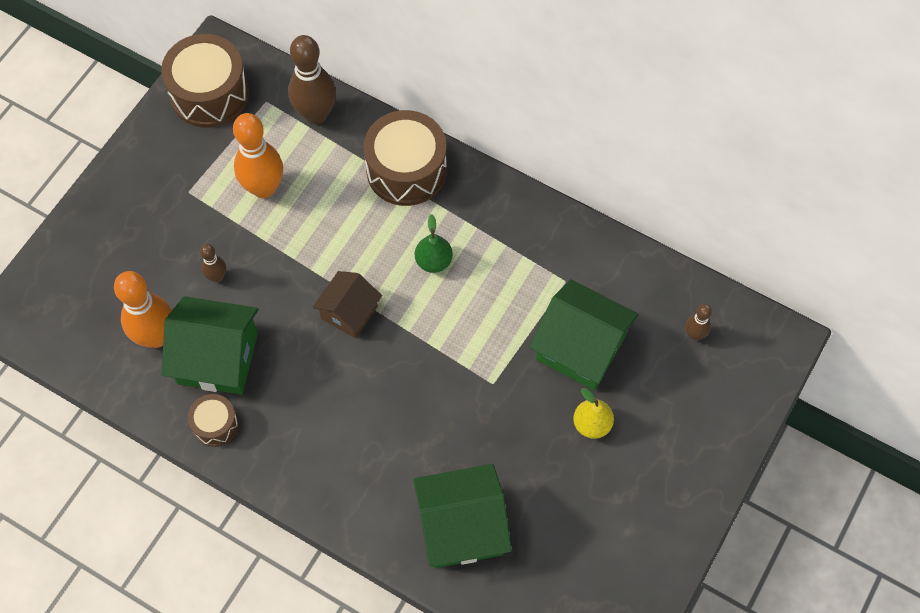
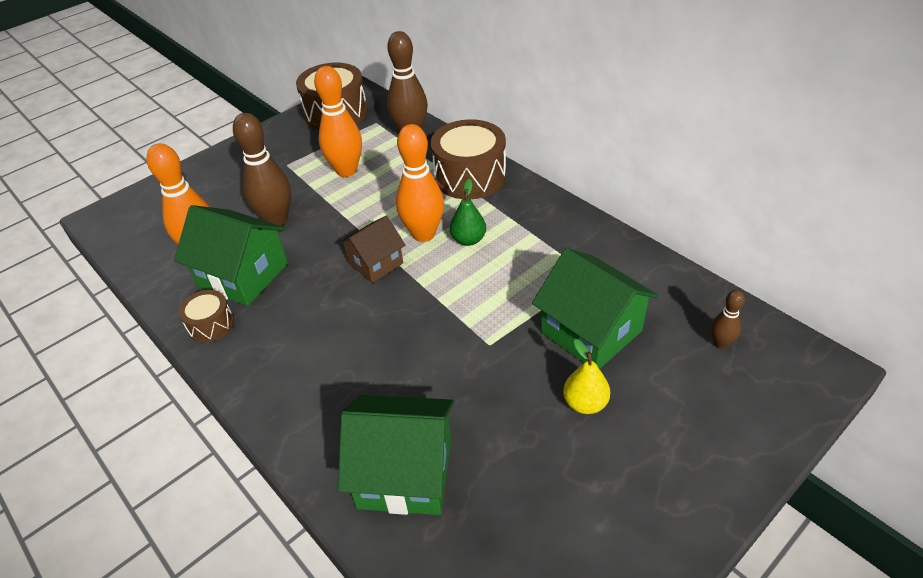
camera: 20 degrees right, 20 degrees down
brown bowling pin [200,244,226,282] -> brown bowling pin [233,113,291,226], size x2.01
none -> orange bowling pin [396,124,444,242]

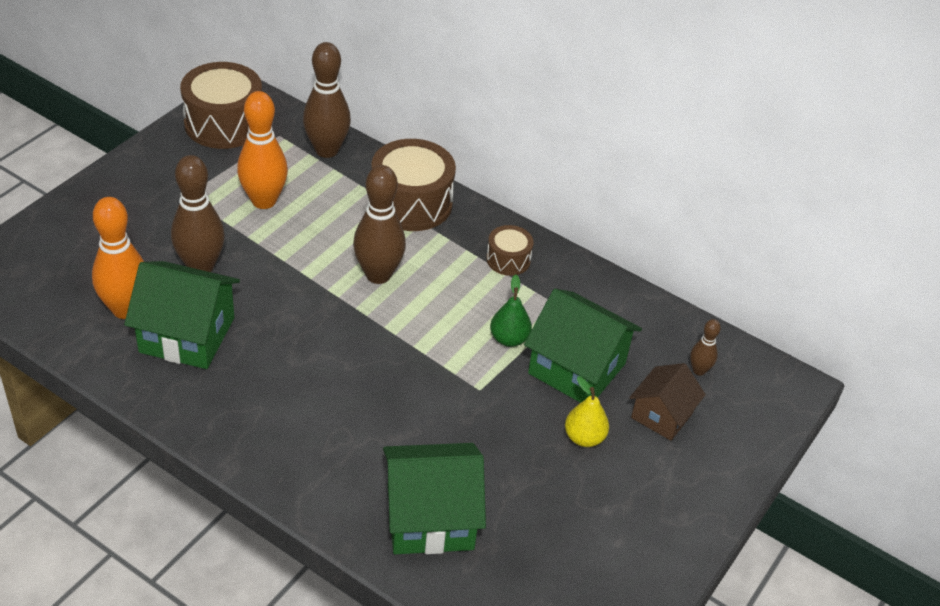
camera: 20 degrees left, 0 degrees up
brown drum [178,290,234,343] -> brown drum moved to [486,225,534,276]
brown house [339,216,405,283] -> brown house moved to [629,363,706,441]
orange bowling pin [396,124,444,242] -> brown bowling pin [353,165,406,284]
green pear [450,179,486,246] -> green pear moved to [490,275,532,347]

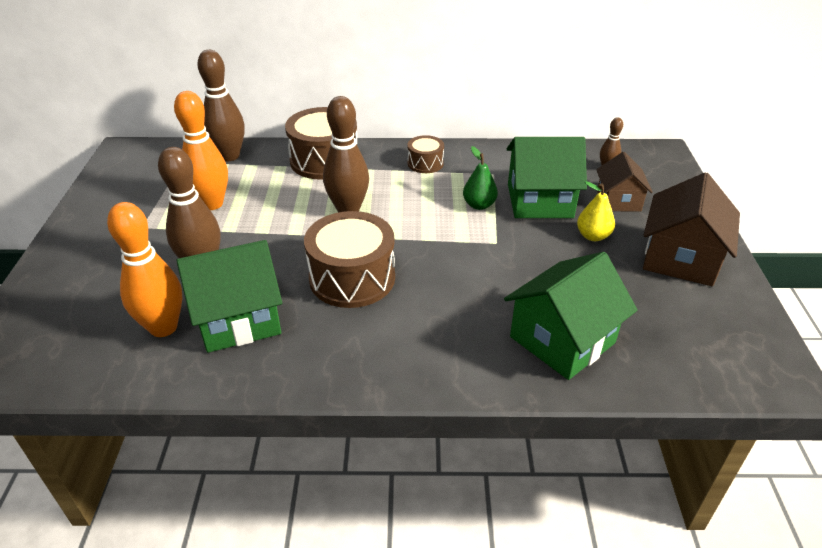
camera: 30 degrees left, 5 degrees down
brown drum [180,62,262,149] -> brown drum moved to [304,211,395,308]
none -> brown house [643,172,740,286]

